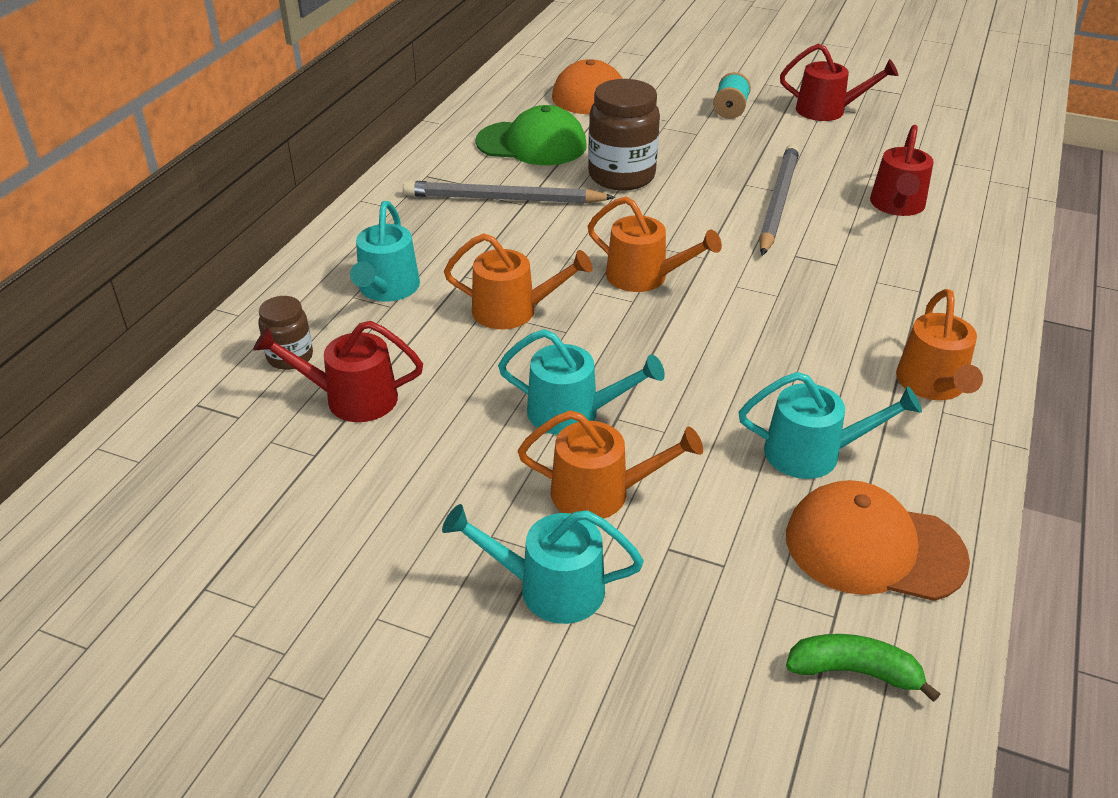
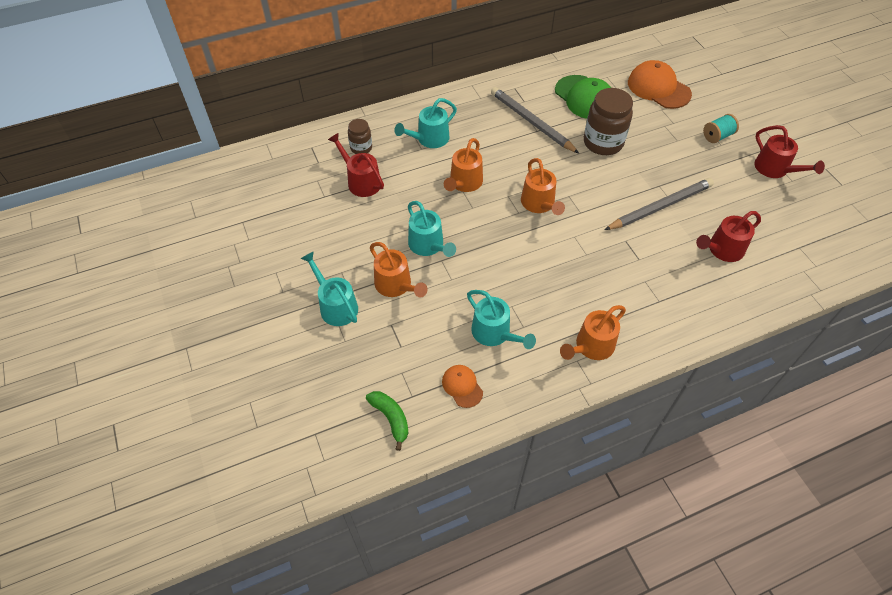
camera: 45 degrees right, 15 degrees up
orange watering can [444,233,593,329] -> orange watering can turned 60 degrees clockwise [444,138,483,192]
orange cap [786,480,970,601] -> orange cap [442,365,483,408], size x0.53

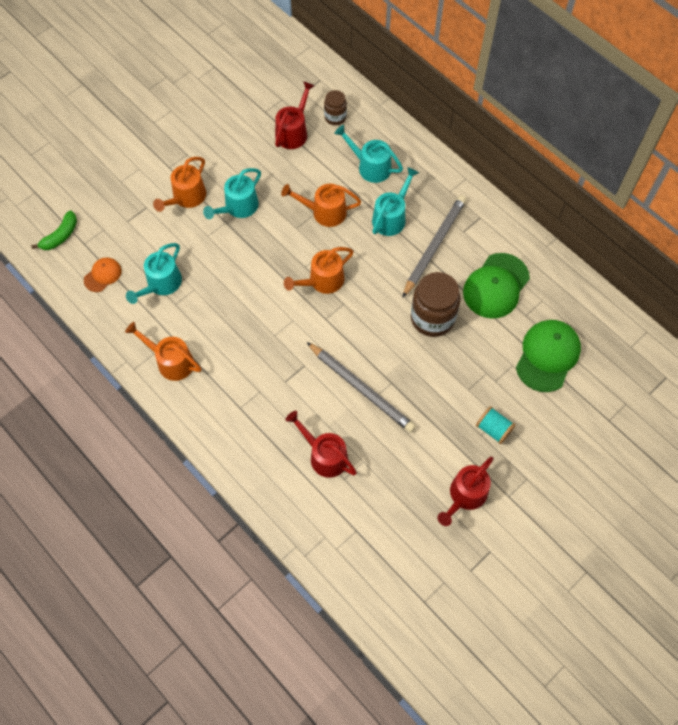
camera: 70 degrees right, 10 degrees up
turquoise watering can [301,251,358,326] -> turquoise watering can moved to [372,167,419,236]
orange cap [628,60,692,109] -> green cap [516,320,581,392]

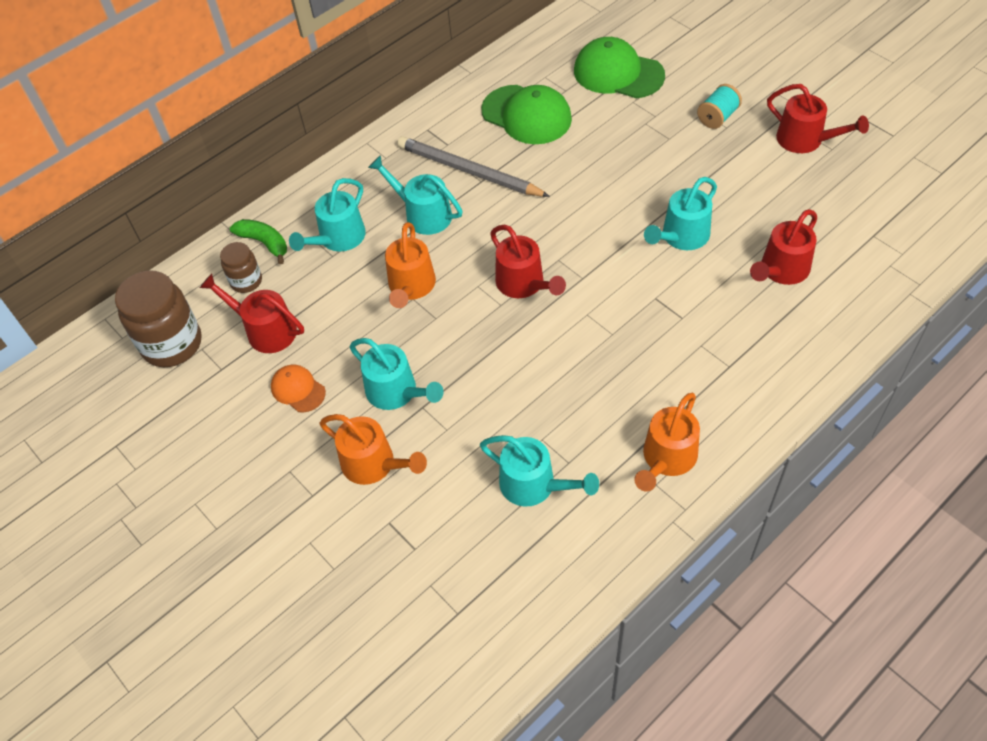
camera: 85 degrees left, 10 degrees down
green banana [31,210,77,250] -> green banana moved to [230,219,287,264]
orange cap [84,257,122,292] -> orange cap moved to [271,365,326,412]
orange watering can [284,247,354,294] -> red watering can [490,225,566,298]
grey pencil [307,342,416,433] -> turquoise watering can [644,177,717,250]
brown jar [411,272,461,337] -> brown jar moved to [115,270,202,367]

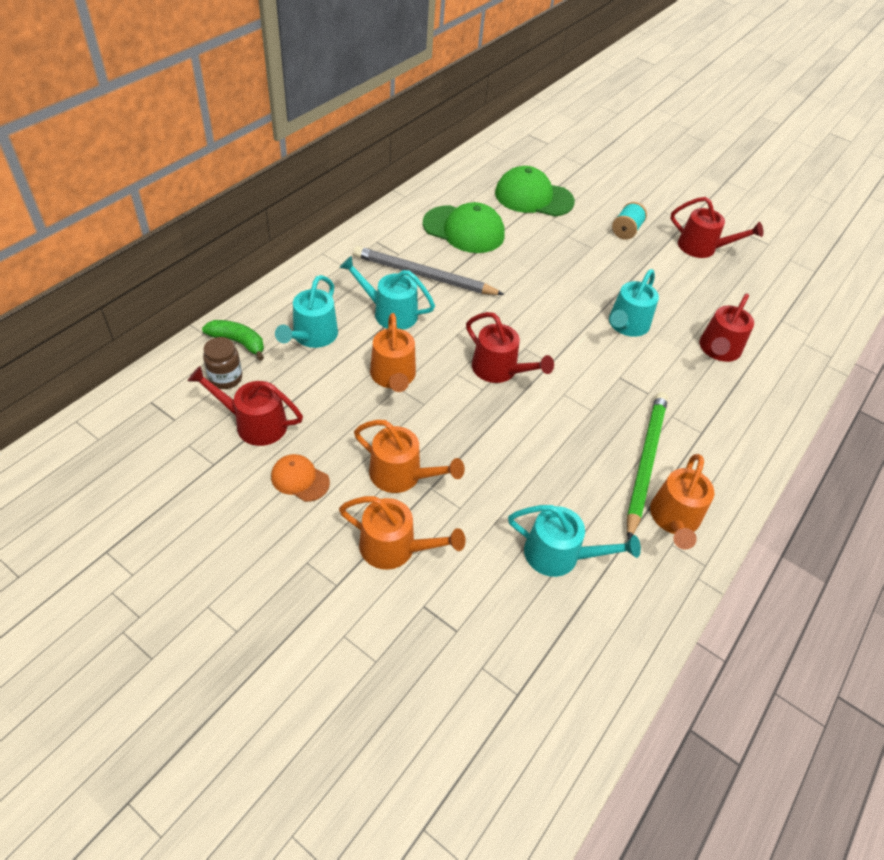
camera: 20 degrees left, 5 degrees down
brown jar [115,270,202,367] -> none
turquoise watering can [350,338,444,410] -> orange watering can [354,420,465,493]
none -> green pencil [627,392,668,540]

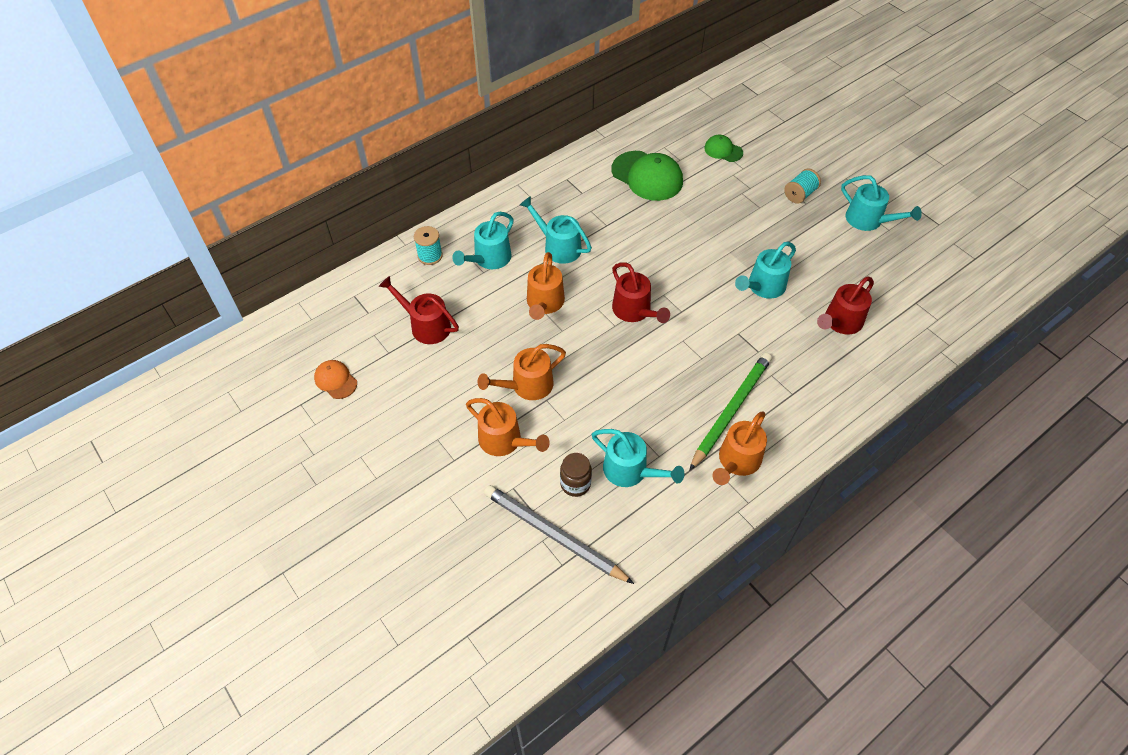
camera: 20 degrees right, 5 degrees up
green banana [202,320,264,361] -> turquoise spool [414,226,443,265]
brown jar [203,337,242,389] -> brown jar moved to [560,453,592,497]
orange cap [271,454,330,502] -> orange cap moved to [314,360,357,399]
grey pencil [353,246,505,295] -> grey pencil moved to [484,485,634,584]
orange watering can [354,420,465,493] -> orange watering can turned 105 degrees clockwise [477,344,566,400]
green cap [495,166,575,216] -> green cap [704,134,743,162], size x0.53
red watering can [670,197,763,258] -> turquoise watering can [841,175,922,231]

